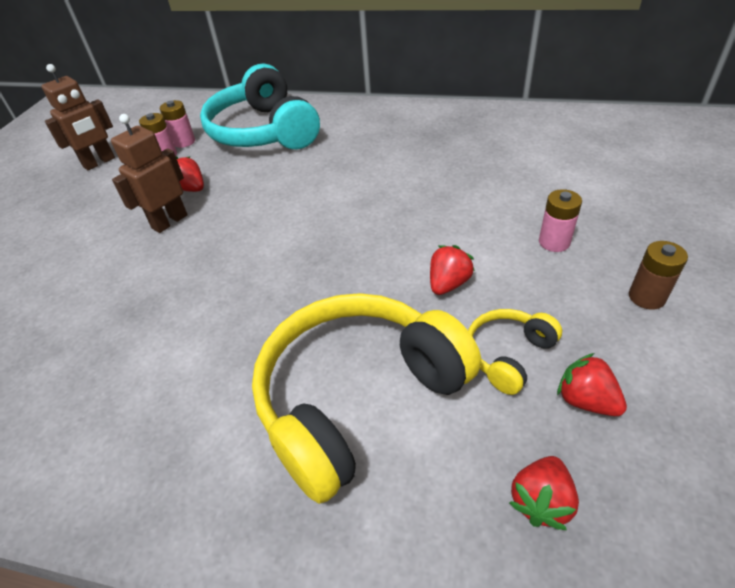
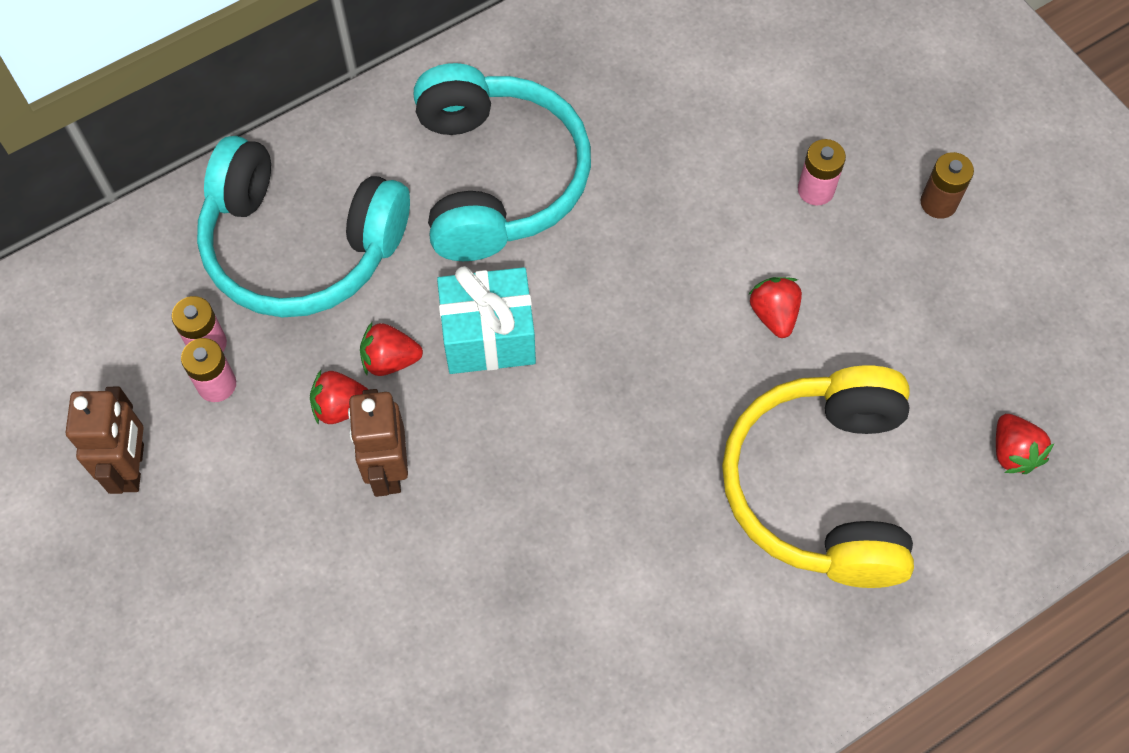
camera: 50 degrees left, 20 degrees up
yellow headphones [468,309,562,395] -> none
red strawberry [557,353,627,416] -> red strawberry moved to [360,322,423,376]
none -> turquoise headphones [414,63,591,261]
none -> turquoise gift [437,266,536,374]

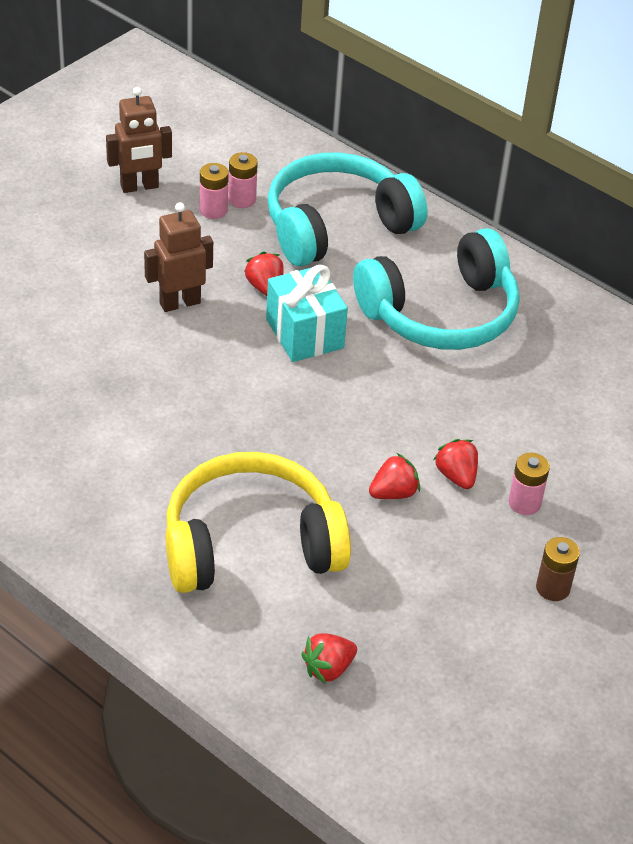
camera: 70 degrees right, 20 degrees down
turquoise headphones [197,136,410,318] -> turquoise headphones turned 60 degrees clockwise [267,152,427,266]
red strawberry [310,370,369,425] -> red strawberry moved to [434,439,478,489]

